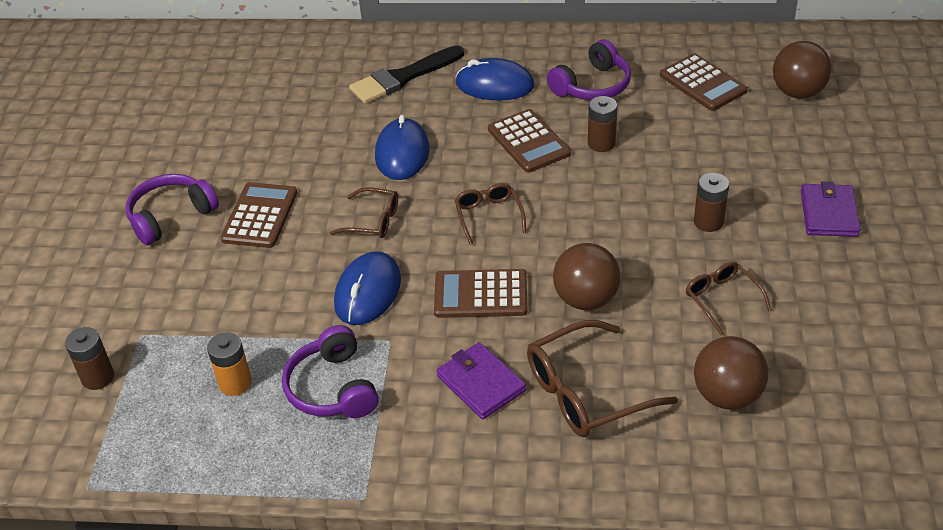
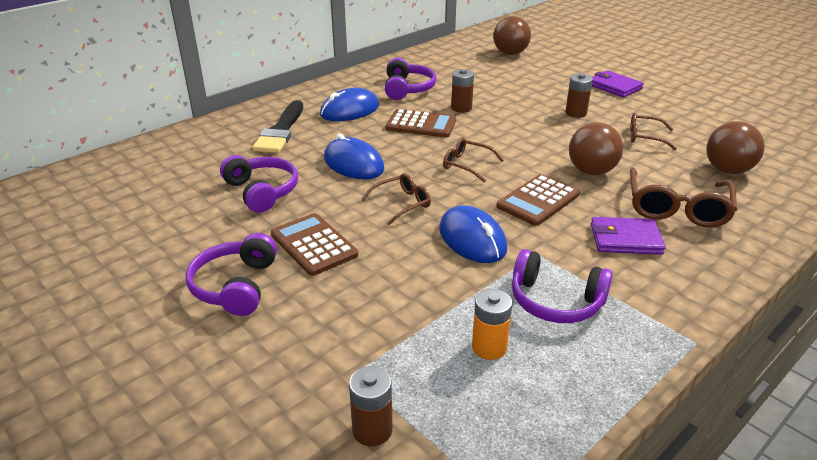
camera: 50 degrees left, 10 degrees down
brown calculator [660,53,748,111] -> none
none -> purple headphones [220,155,298,213]

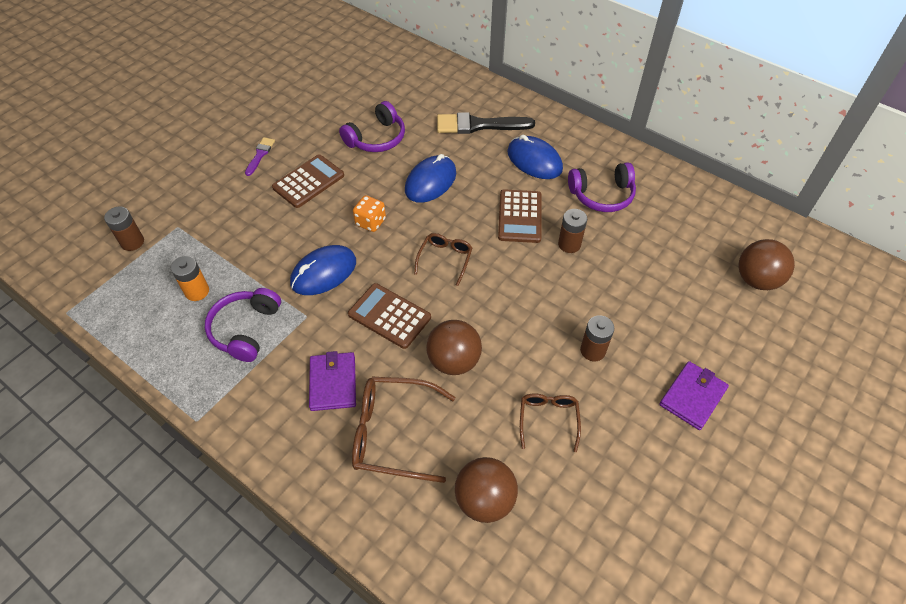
camera: 80 degrees right, 20 degrees up
purple headphones [185,233,277,316] -> purple brush [245,137,275,176]
brown glasses [361,173,431,226] -> orange dice [353,195,386,232]

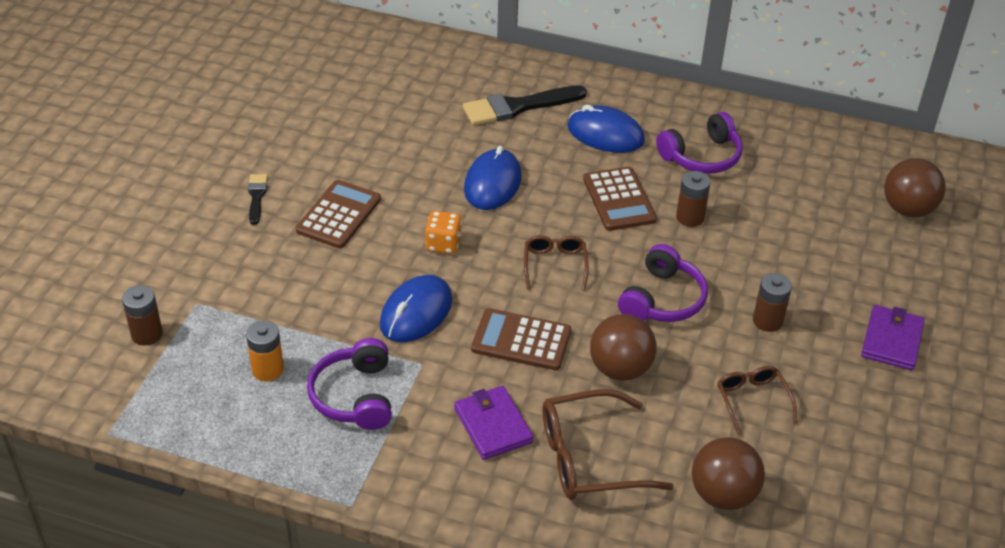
camera: 20 degrees left, 10 degrees down
purple brush [245,137,275,176] -> black brush [248,174,267,225]
purple headphones [339,101,405,152] -> purple headphones moved to [618,244,708,322]

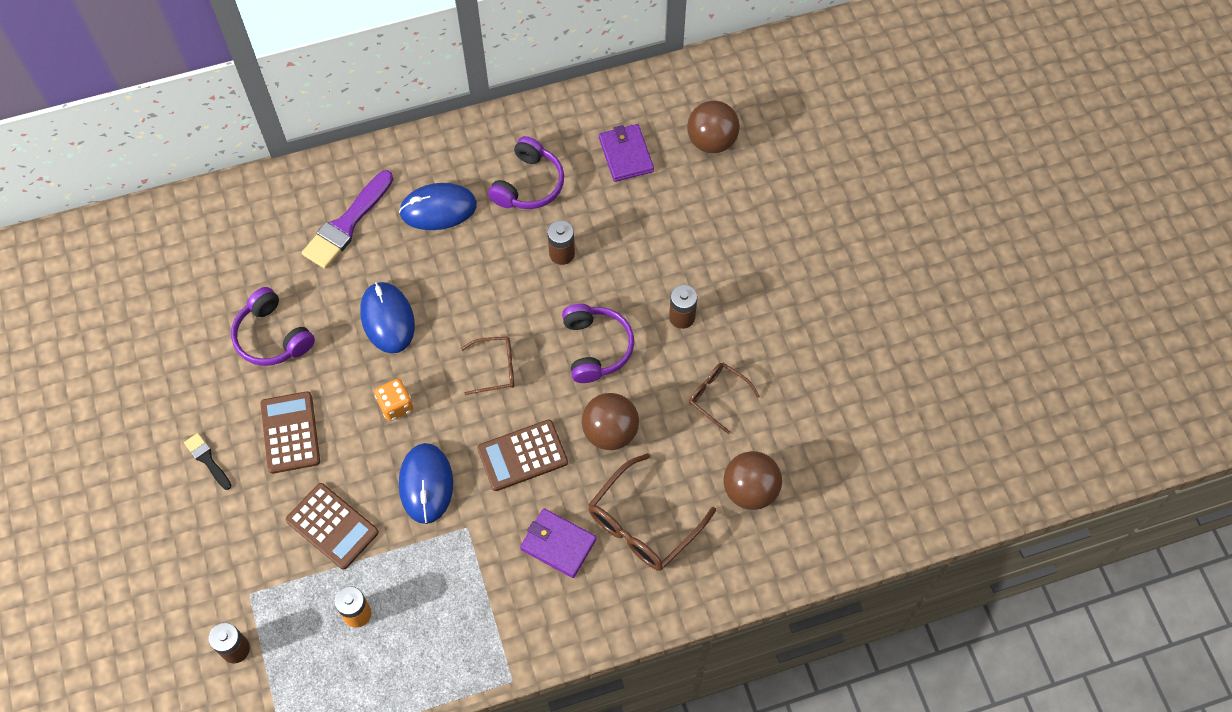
camera: 35 degrees left, 20 degrees up
purple headphones [307,338,392,430] -> purple headphones moved to [231,287,315,366]
black brush [463,85,587,125] -> purple brush [302,170,394,269]
brown glasses [524,235,589,290] -> brown glasses turned 120 degrees clockwise [461,337,514,395]
brown calculator [583,167,657,231] -> brown calculator moved to [286,483,379,569]
purple wallet [861,305,925,370] -> purple wallet moved to [599,124,654,182]

